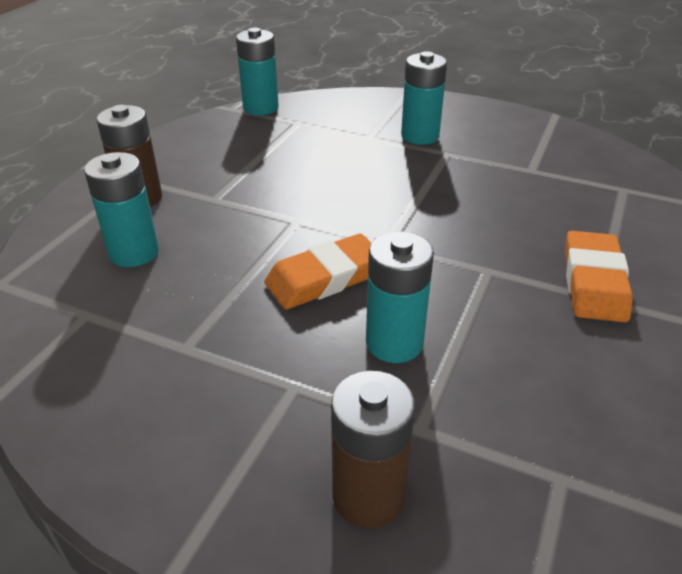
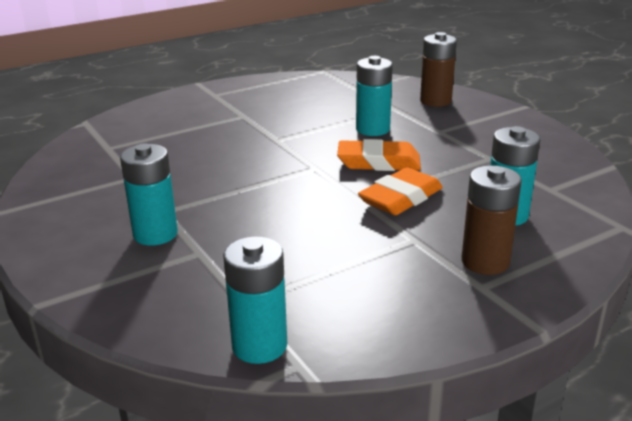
camera: 145 degrees left, 10 degrees down
orange eraser [565,231,633,322] -> orange eraser moved to [358,167,443,215]

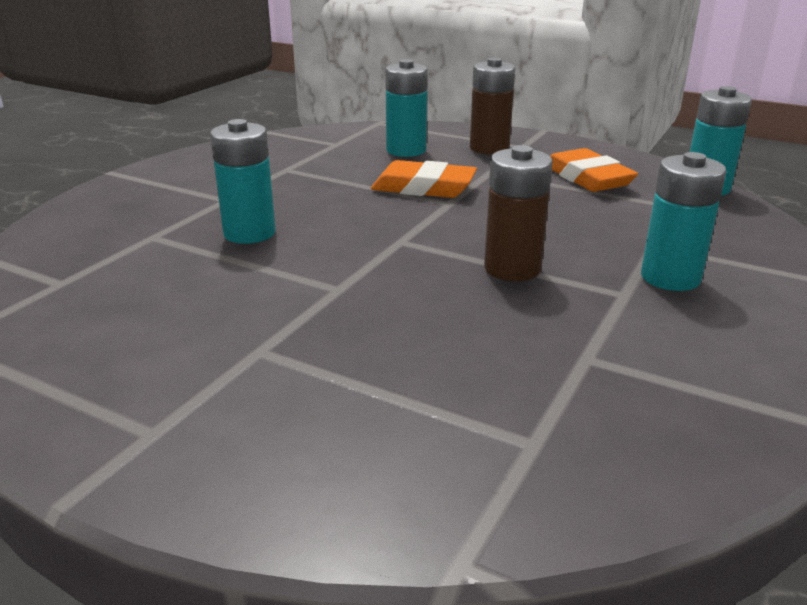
camera: 120 degrees left, 0 degrees up
orange eraser [337,139,421,171] -> orange eraser moved to [550,148,638,192]
brown battery [420,32,457,107] -> brown battery moved to [484,145,552,281]

